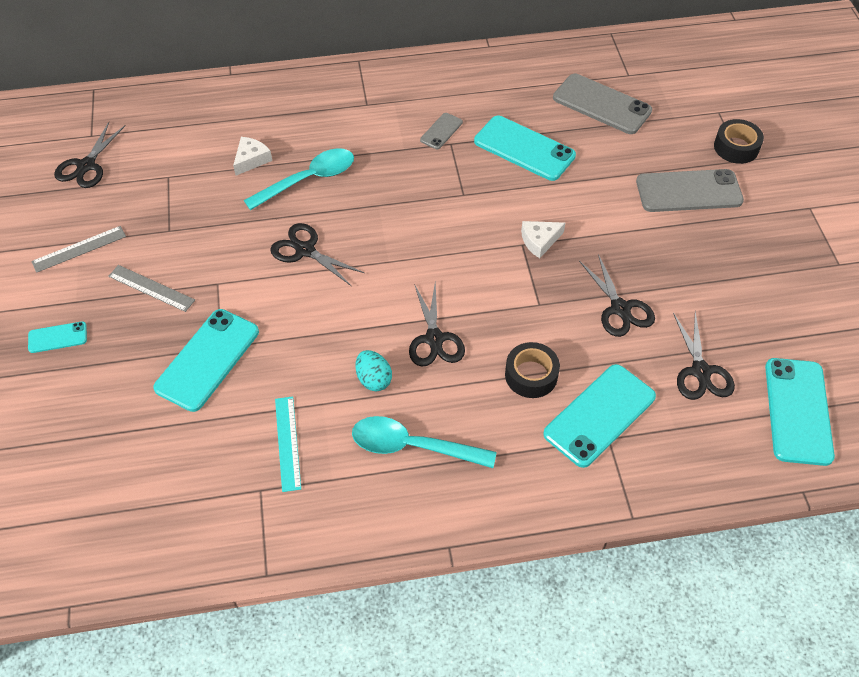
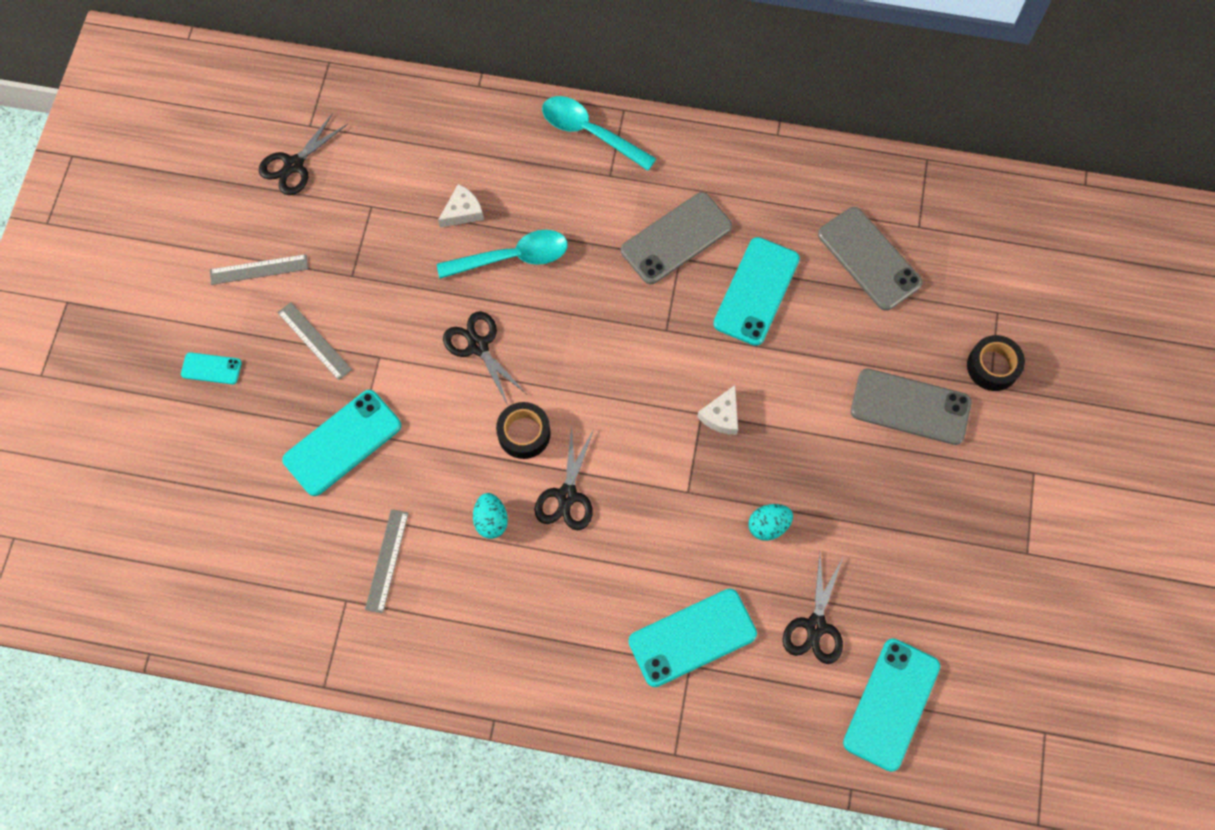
camera: 20 degrees right, 15 degrees up
turquoise ruler [275,396,301,492] -> grey ruler [365,509,409,614]
turquoise spoon [352,416,497,468] -> turquoise spoon moved to [542,96,657,171]
grey phone [420,113,463,149] -> grey phone [621,192,732,284], size x1.98
turquoise phone [474,116,576,181] -> turquoise phone turned 60 degrees clockwise [713,237,800,346]
black tape [505,342,560,398] -> black tape moved to [496,402,551,459]
white cheese [521,221,565,258] -> white cheese turned 60 degrees counterclockwise [697,385,738,435]
black scissors [579,254,655,337] -> turquoise egg [749,504,793,541]

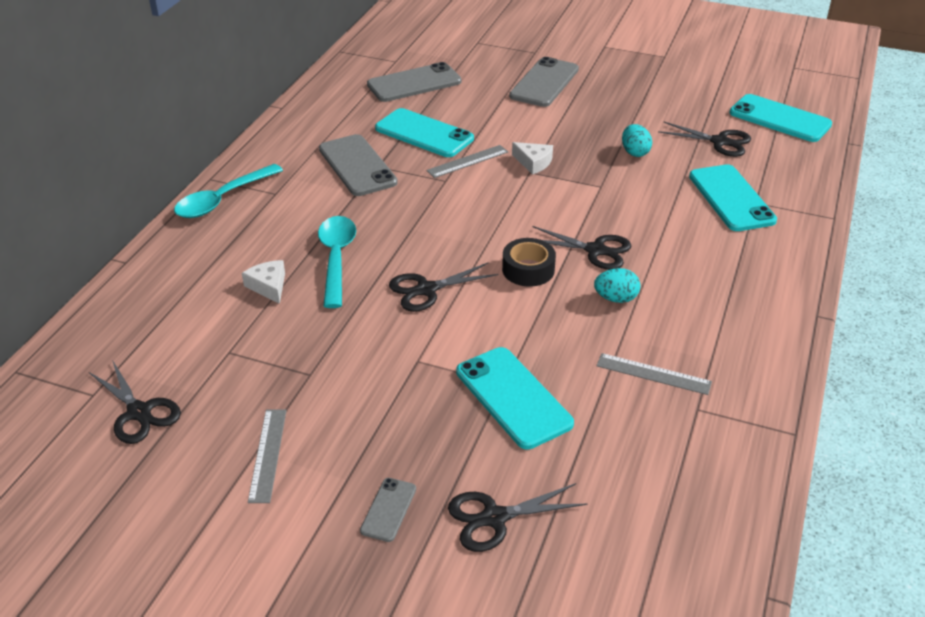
camera: 80 degrees left, 30 degrees down
turquoise phone [181,352,242,384] -> grey phone [360,478,416,542]
grey ruler [278,302,352,380] -> grey ruler moved to [426,145,508,178]
black tape [967,335,1025,391] -> none
none -> black scissors [448,483,587,552]

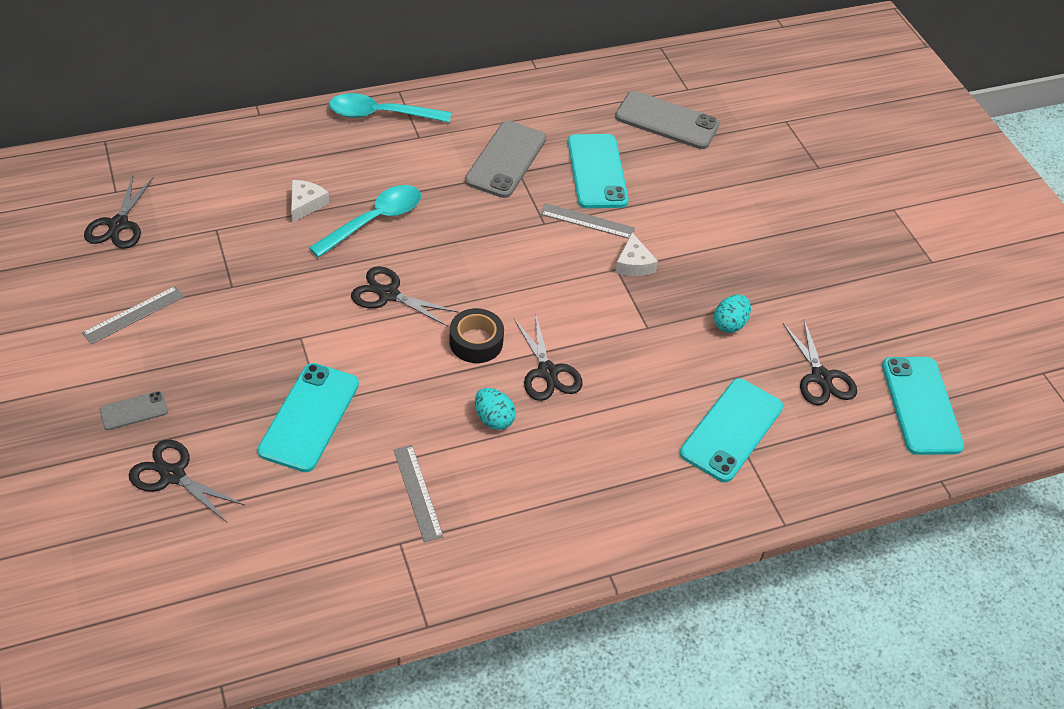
camera: 45 degrees right, 10 degrees up
grey phone [509,57,579,107] -> none

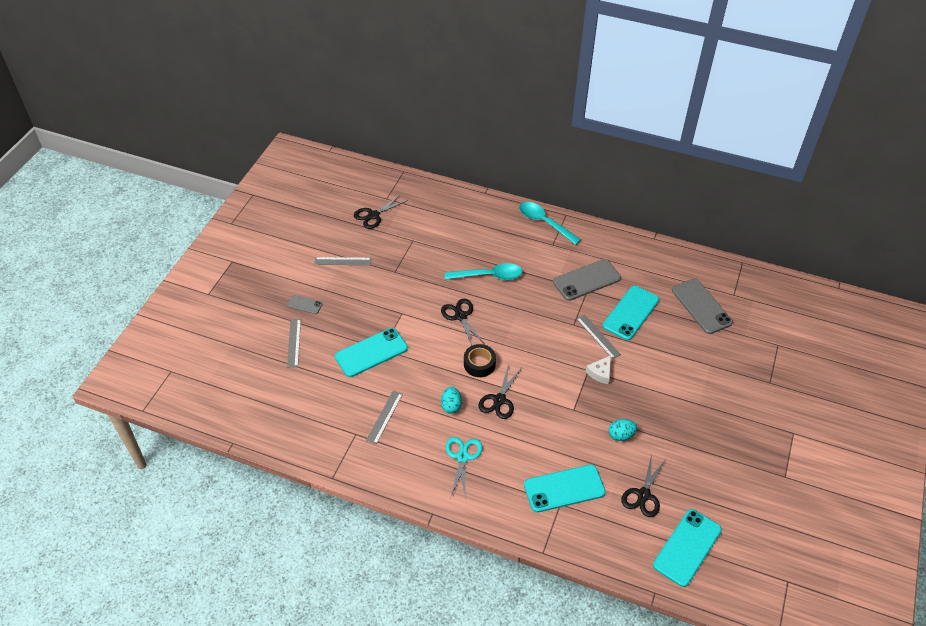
camera: 45 degrees right, 0 degrees up
black scissors [129,440,245,523] -> grey ruler [287,319,301,367]
white cheese [291,180,329,223] -> none
none -> turquoise scissors [446,437,482,499]

